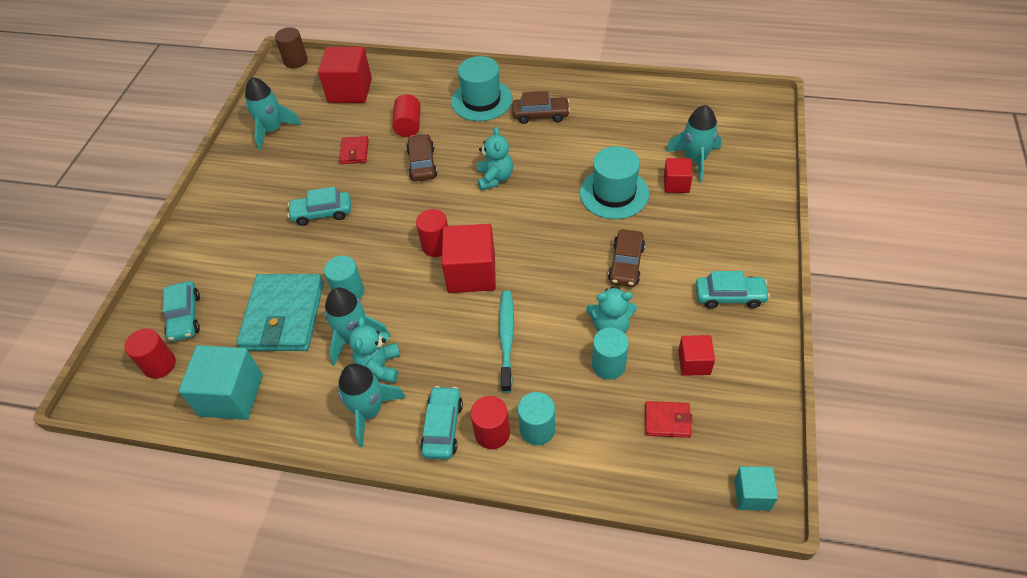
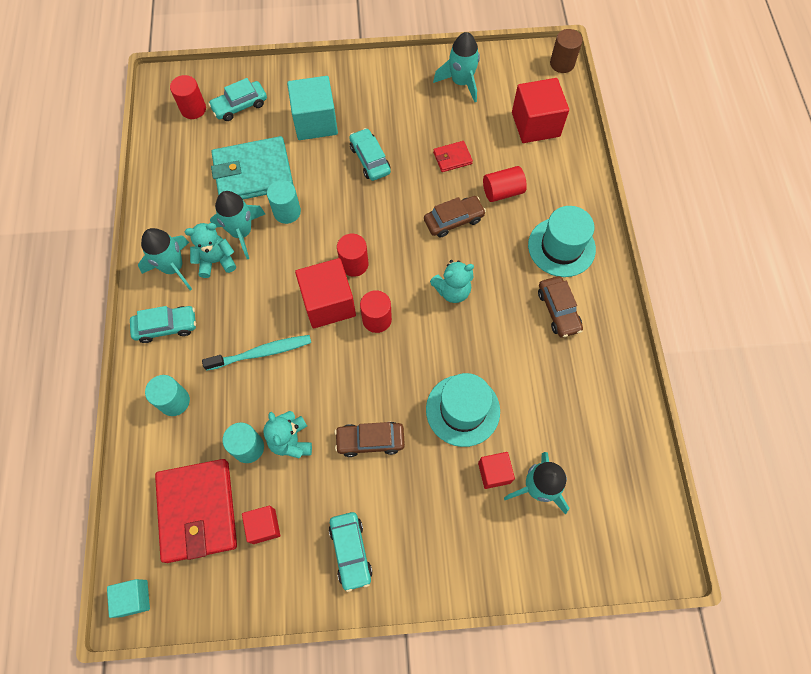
camera: 70 degrees right, 15 degrees up
turquoise cube [178,345,263,420] -> turquoise cube moved to [287,76,338,140]
red cylinder [470,396,510,449] -> red cylinder moved to [360,290,392,333]
red wallet [645,401,693,438] -> red wallet [155,459,237,563], size x2.18

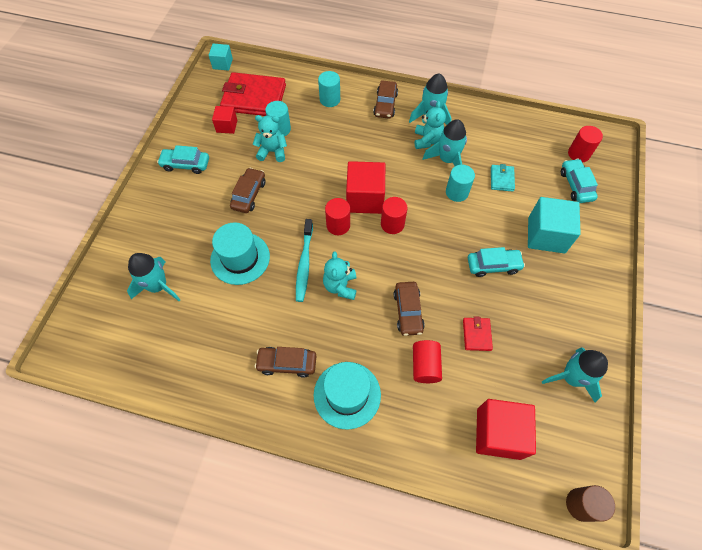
camera: 110 degrees right, 5 degrees down
turquoise car [130,306,196,343] -> brown car [373,80,398,119]
turquoise toothbrush [202,335,311,371] -> turquoise toothbrush moved to [296,219,313,302]
turquoise wallet [211,136,294,199] -> turquoise wallet [491,164,515,192], size x0.46
red cube [478,452,515,489] -> none

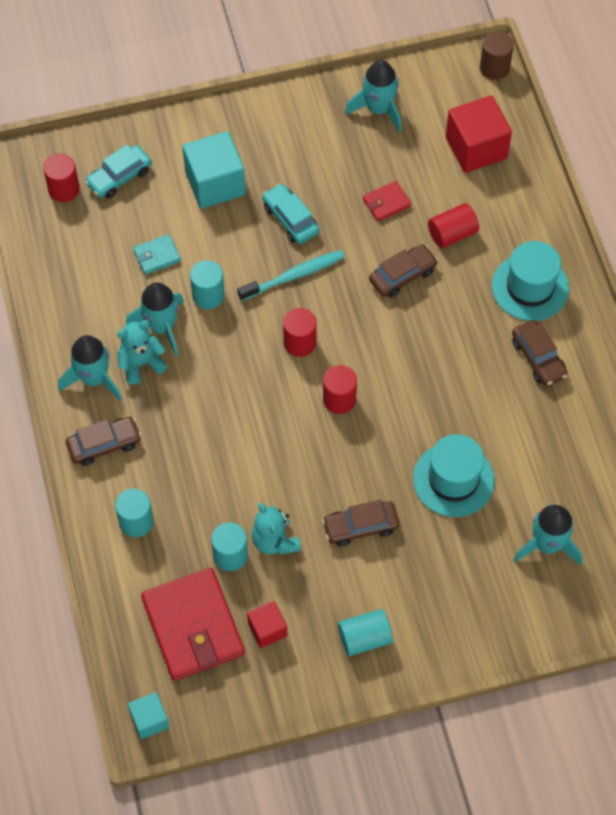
camera: 120 degrees left, 0 degrees up
turquoise car [157,145,209,174] -> turquoise cylinder [338,609,393,656]
turquoise toothbrush [296,219,313,302] -> turquoise toothbrush moved to [237,250,345,301]
turquoise teddy bear [323,251,357,300] -> none
red cube [346,161,385,214] -> none

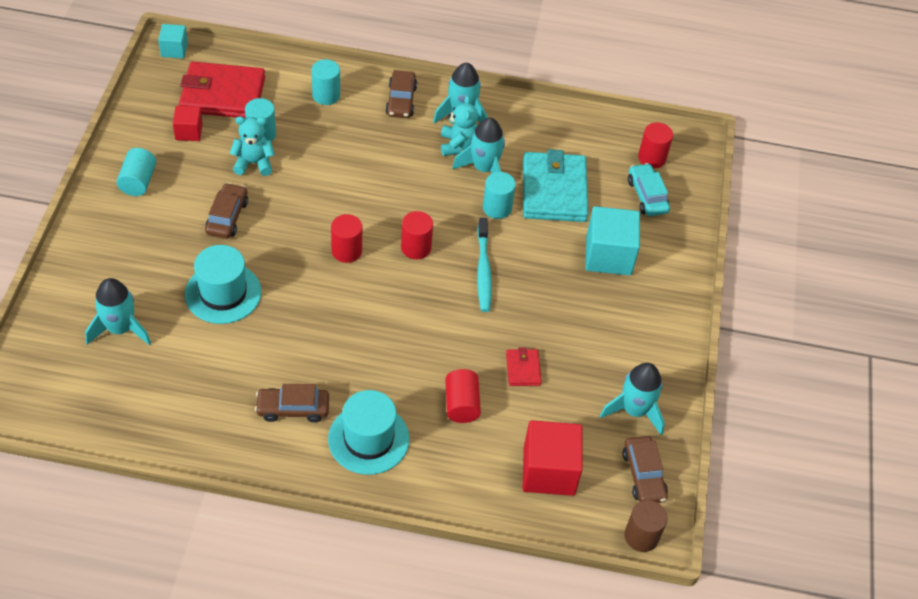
camera: 110 degrees right, 10 degrees down
turquoise wallet [133,234,181,275] -> turquoise wallet [523,149,589,222], size x2.18
turquoise car [263,183,319,244] -> none
brown car [369,244,438,298] -> brown car moved to [622,436,668,503]

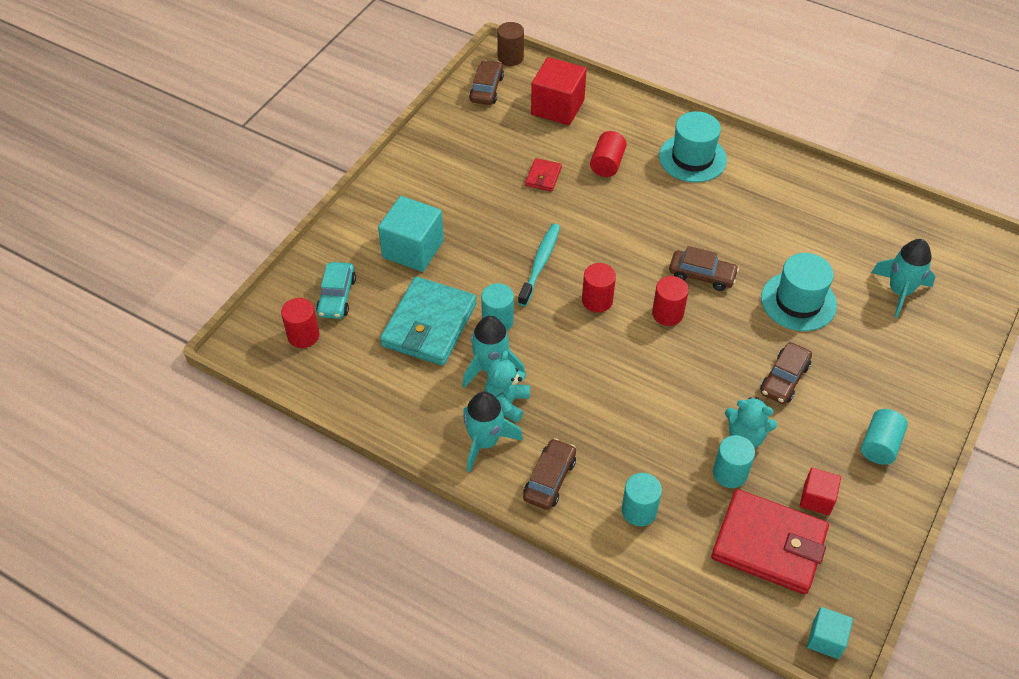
camera: 155 degrees left, 0 degrees up
brown car [255,384,329,422] -> brown car moved to [669,246,739,291]
turquoise rocket [600,363,665,435] -> none

